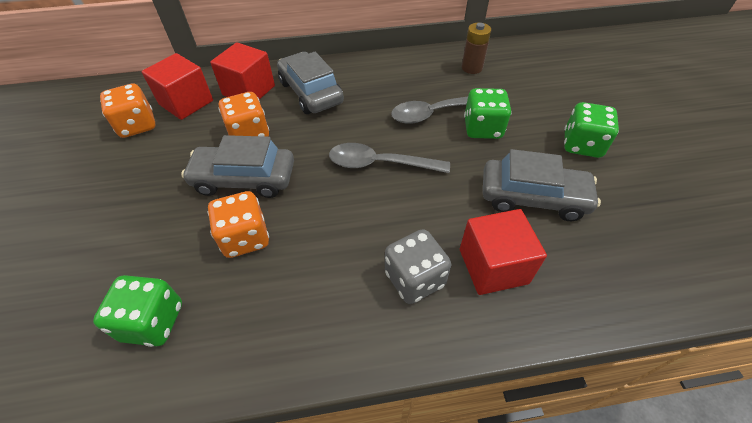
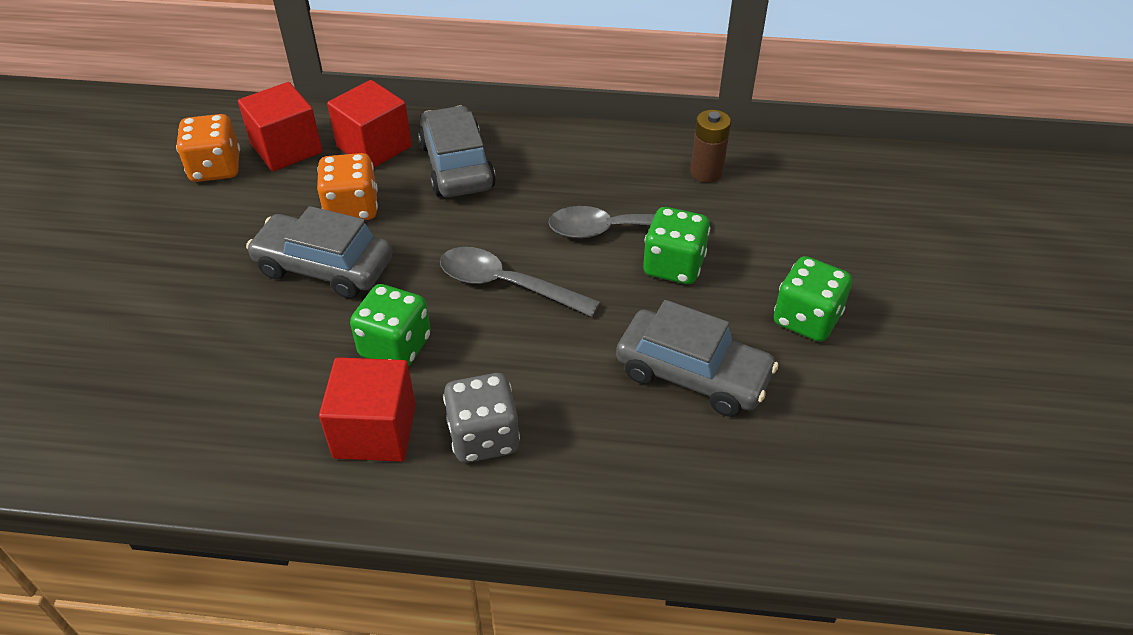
camera: 15 degrees right, 5 degrees down
green dice [93,275,182,347] -> green dice moved to [350,284,431,367]
orange dice [208,191,269,258] -> none
red cube [460,209,547,295] -> red cube moved to [319,357,416,462]

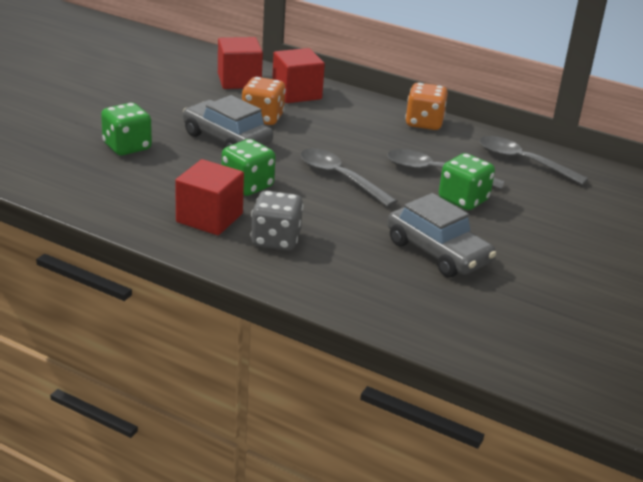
camera: 20 degrees right, 15 degrees down
orange dice [176,114,240,182] -> orange dice moved to [405,83,448,130]
grey car [418,106,496,197] -> none
brown battery [690,110,731,183] -> grey spoon [479,136,588,185]
green dice [774,256,852,342] -> green dice moved to [101,103,152,155]

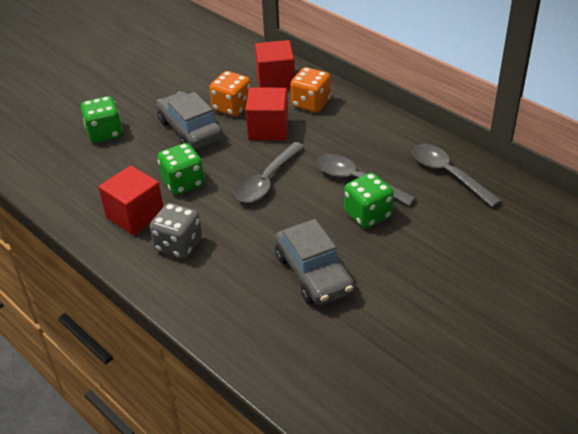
camera: 20 degrees right, 10 degrees up
red cube [218,37,263,89] -> red cube moved to [245,88,288,141]
grey spoon [300,148,397,207] -> grey spoon turned 120 degrees counterclockwise [235,142,304,203]
orange dice [405,83,448,130] -> orange dice moved to [290,67,331,113]

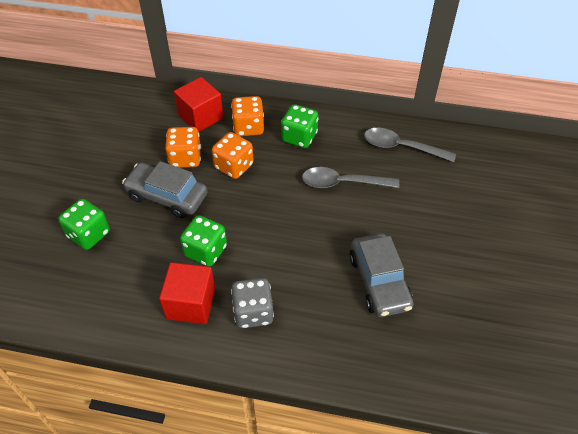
camera: 35 degrees left, 10 degrees up
grey spoon [235,142,304,203] -> none
red cube [245,88,288,141] -> orange dice [212,132,254,179]
grey car [275,219,354,305] -> grey car turned 45 degrees clockwise [349,233,413,317]
green dice [344,173,394,228] -> green dice moved to [281,104,319,148]

